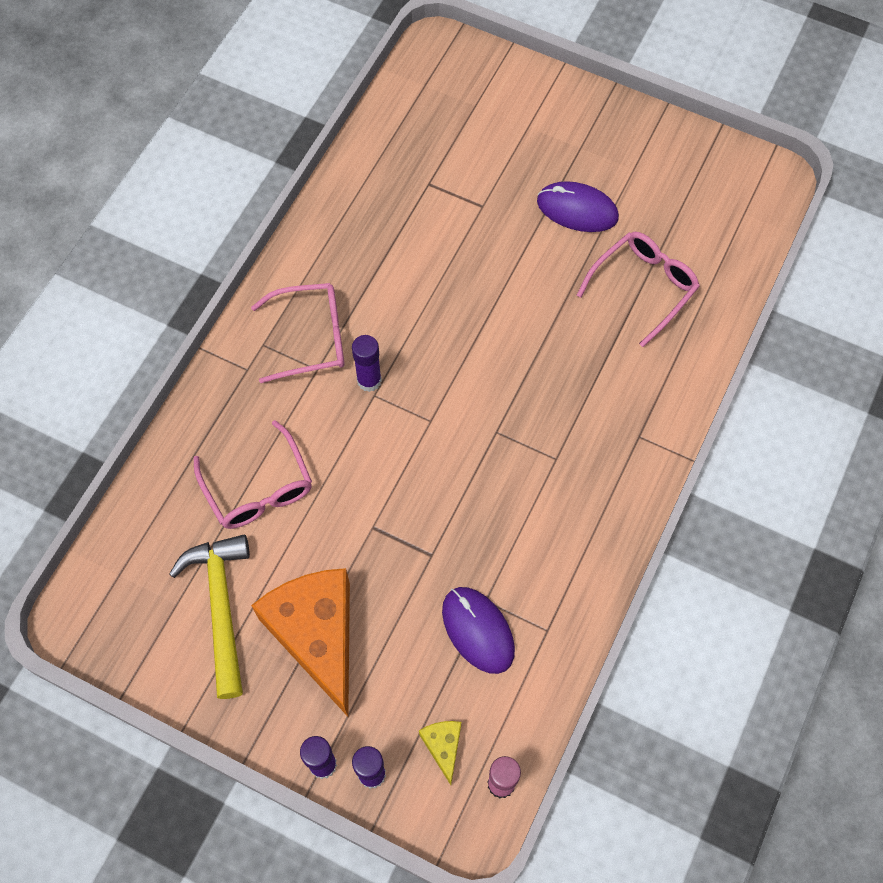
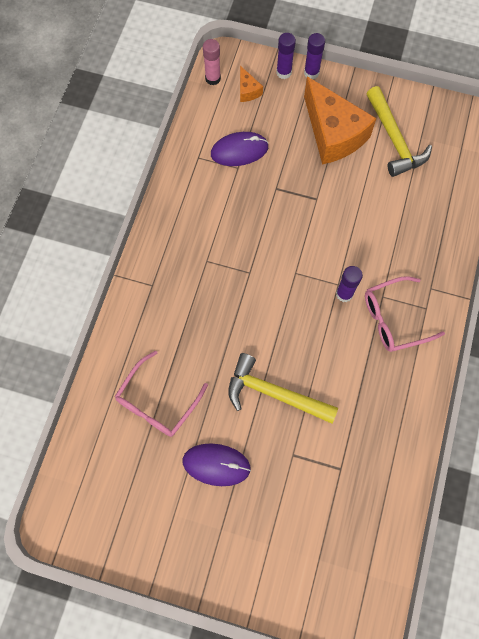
camera: 170 degrees right, 5 degrees up
pink glasses [194,420,312,529] -> none
yellow cheese [419,721,461,785] -> orange cheese [240,66,263,102]
purple mouse [442,587,515,674] -> purple mouse turned 60 degrees counterclockwise [211,132,268,166]
none -> yellow hammer [228,353,338,424]

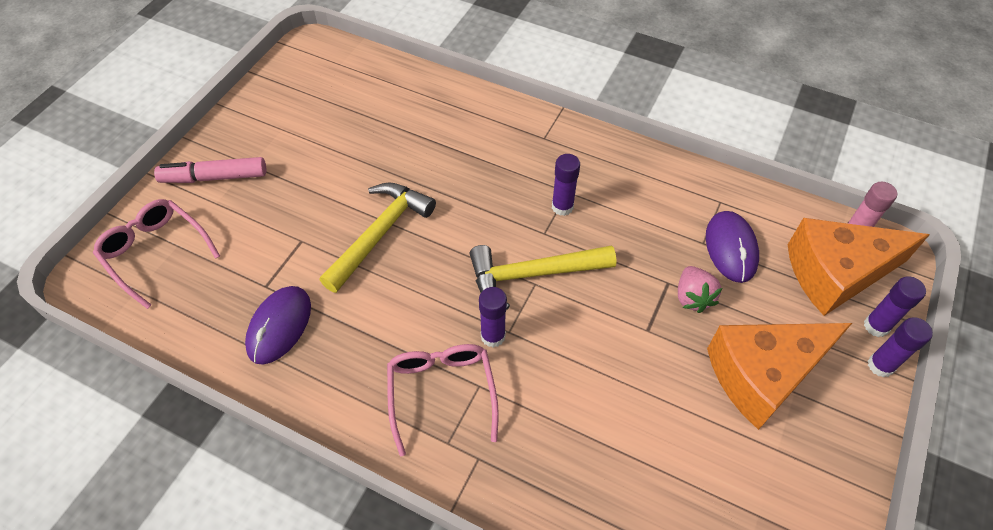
camera: 100 degrees right, 15 degrees down
pink glasses [115,351,208,437] -> pink glasses moved to [93,199,220,309]
purple mouse [183,443,251,486] -> purple mouse moved to [245,286,311,365]
orange cheese [240,66,263,102] -> orange cheese [788,218,929,316], size x2.36
yellow hammer [366,86,432,177] -> yellow hammer moved to [470,245,617,310]
none -> pink marker [154,157,266,183]
none -> purple glue stick [552,154,580,216]
none -> pink strawberry [678,266,722,313]

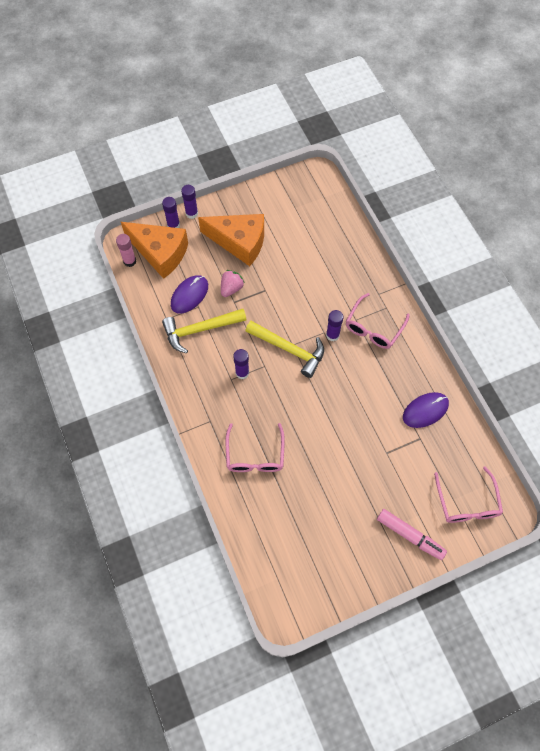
camera: 140 degrees left, 10 degrees up
yellow hammer [319,183,436,293] -> yellow hammer moved to [162,309,247,353]
none -> pink glasses [226,423,285,472]

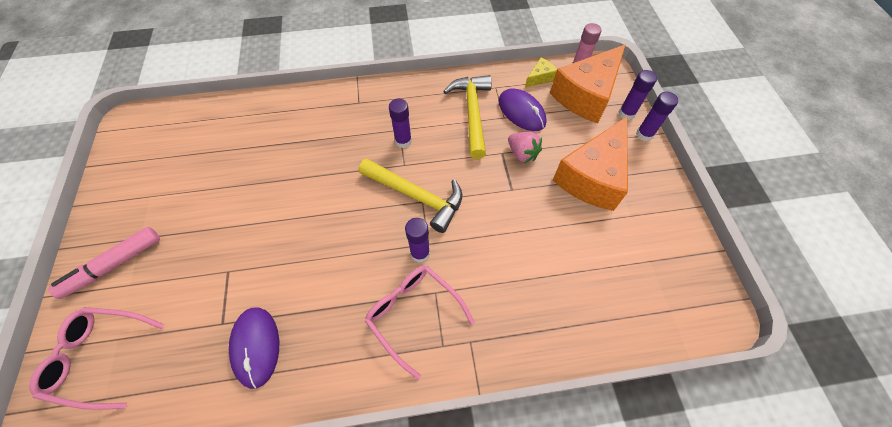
camera: 105 degrees right, 5 degrees down
pink glasses [226,423,285,472] -> none
yellow hammer [245,321,324,378] -> yellow hammer turned 105 degrees counterclockwise [359,158,463,233]
none -> yellow cheese [525,58,557,88]

